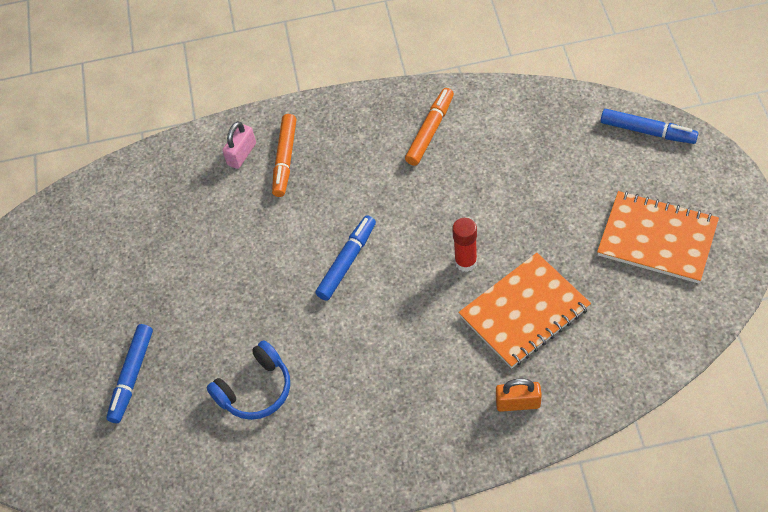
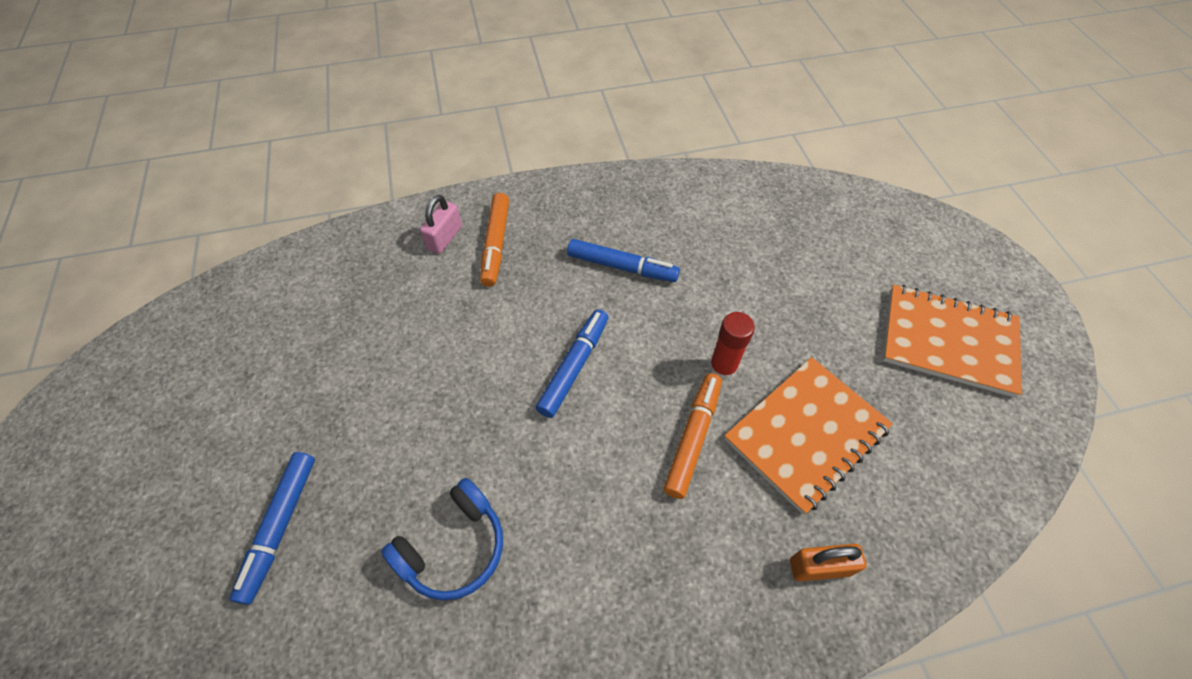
camera: 10 degrees left, 0 degrees up
orange marker [405,88,454,166] -> orange marker moved to [664,373,722,499]
blue marker [601,109,698,144] -> blue marker moved to [567,239,680,282]

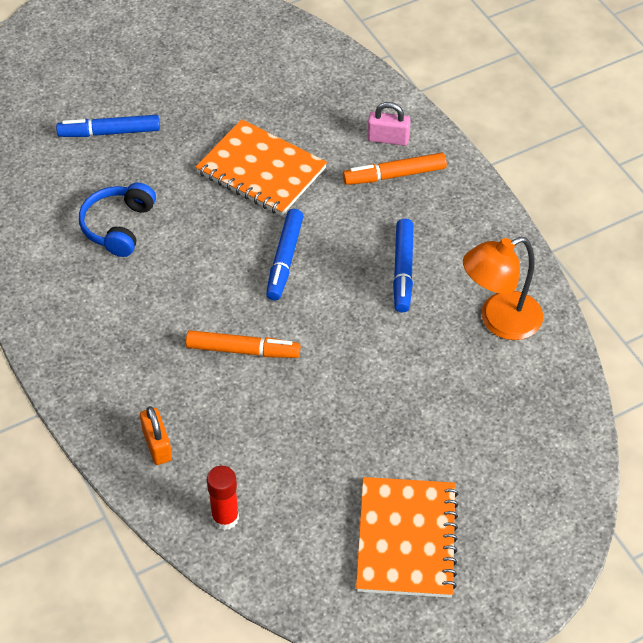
camera: 75 degrees right, 5 degrees down
blue headphones [381,478,503,601] -> blue headphones turned 75 degrees clockwise [79,182,156,257]
blue marker [536,309,609,418] -> blue marker turned 90 degrees clockwise [266,209,304,301]
red glue stick [709,312,755,381] -> red glue stick moved to [207,466,239,530]
orange notebook [724,357,893,515] -> orange notebook moved to [195,119,327,216]
none -> orange lamp [463,237,543,340]

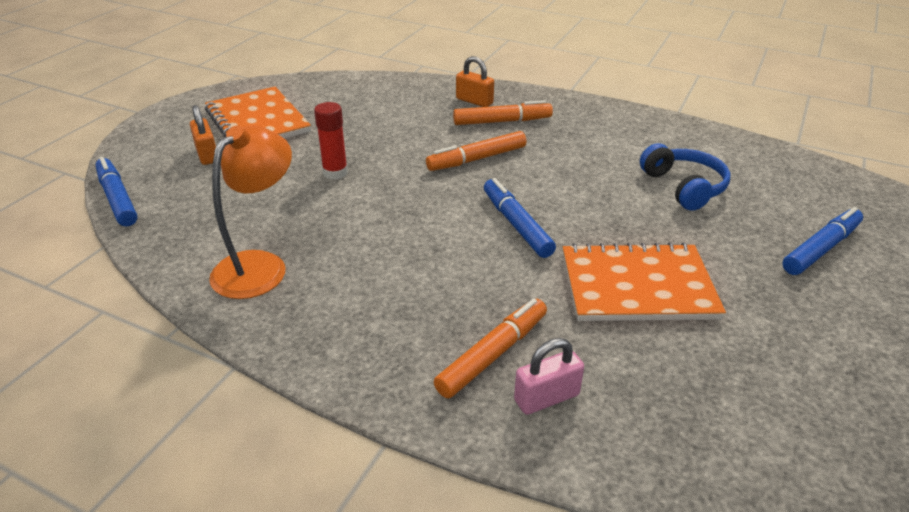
camera: 145 degrees right, 15 degrees down
red glue stick [207,466,239,530] -> red glue stick moved to [314,102,348,179]
blue marker [393,219,414,312] -> blue marker moved to [95,157,137,226]
none -> orange padlock [190,105,216,165]
none -> orange marker [453,100,553,125]

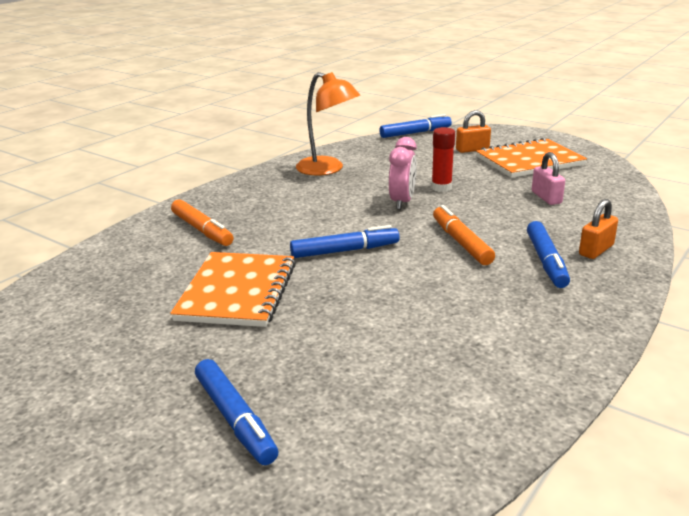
camera: 100 degrees right, 10 degrees down
orange marker [453,100,553,125] -> blue marker [527,221,570,288]
pink padlock [514,338,584,415] -> pink padlock moved to [532,152,565,205]
blue headphones [640,143,730,211] -> none
none -> pink clock [389,137,417,210]

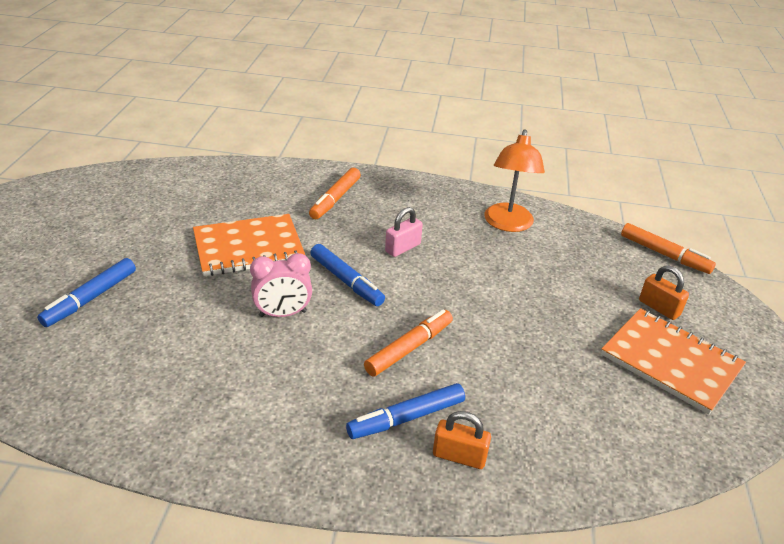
camera: 60 degrees right, 10 degrees up
blue marker [379,114,452,138] -> orange marker [621,223,716,274]
pink clock [389,137,417,210] -> pink clock moved to [250,253,312,317]
red glue stick [431,127,455,192] -> none
pink padlock [532,152,565,205] -> pink padlock moved to [385,207,423,257]

